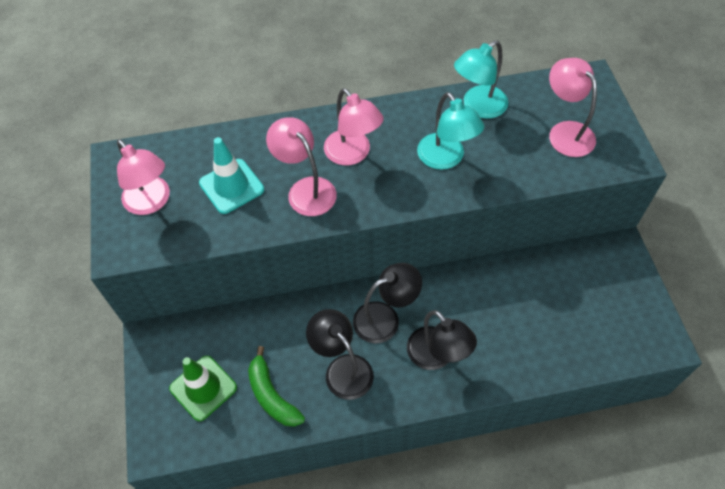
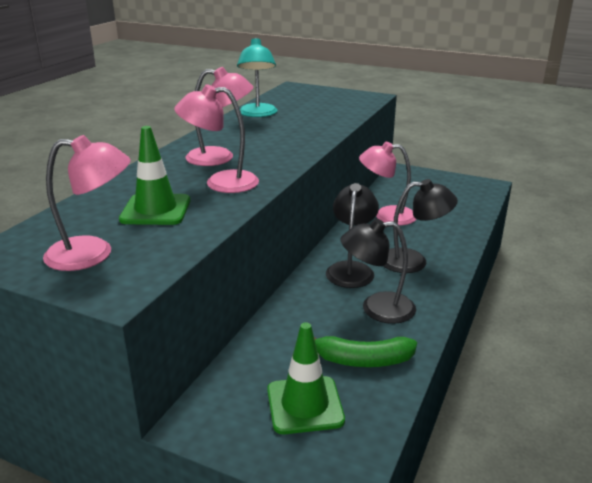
camera: 55 degrees left, 30 degrees down
turquoise traffic cone [199,137,264,214] -> green traffic cone [119,126,190,225]
turquoise lamp [417,92,484,170] -> none
pink lamp [549,58,597,157] -> pink lamp moved to [359,142,416,225]

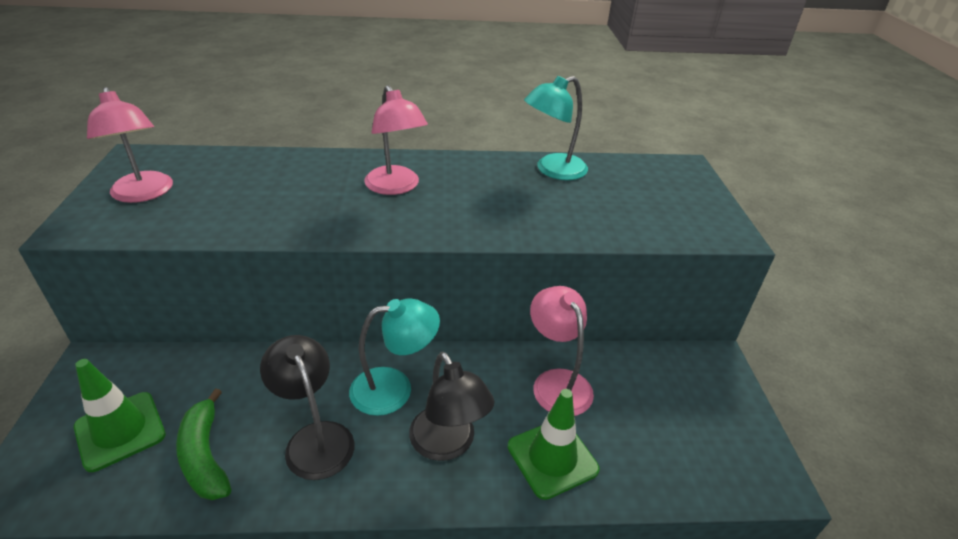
camera: 60 degrees right, 10 degrees up
green traffic cone [119,126,190,225] -> green traffic cone moved to [507,389,600,500]
pink lamp [174,84,259,193] -> none
black lamp [326,183,379,288] -> turquoise lamp [349,298,440,416]

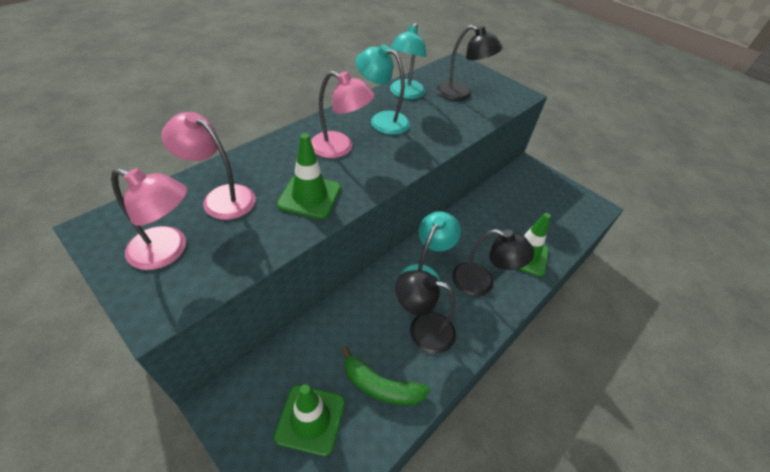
camera: 45 degrees left, 10 degrees up
pink lamp [530,286,594,416] -> pink lamp moved to [161,112,256,220]
none -> green traffic cone [277,133,341,219]
none -> turquoise lamp [356,44,410,135]
none -> black lamp [437,25,503,101]

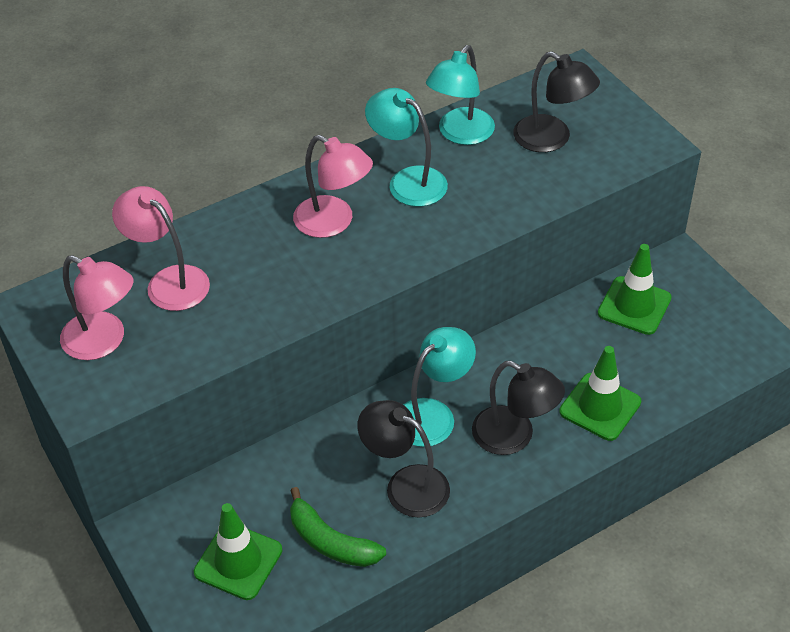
camera: 20 degrees right, 0 degrees up
green traffic cone [277,133,341,219] -> green traffic cone moved to [598,244,672,335]

